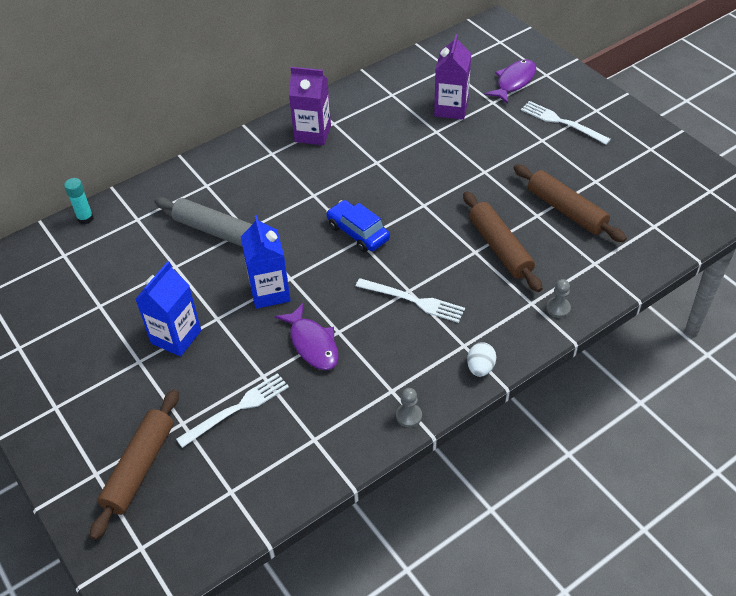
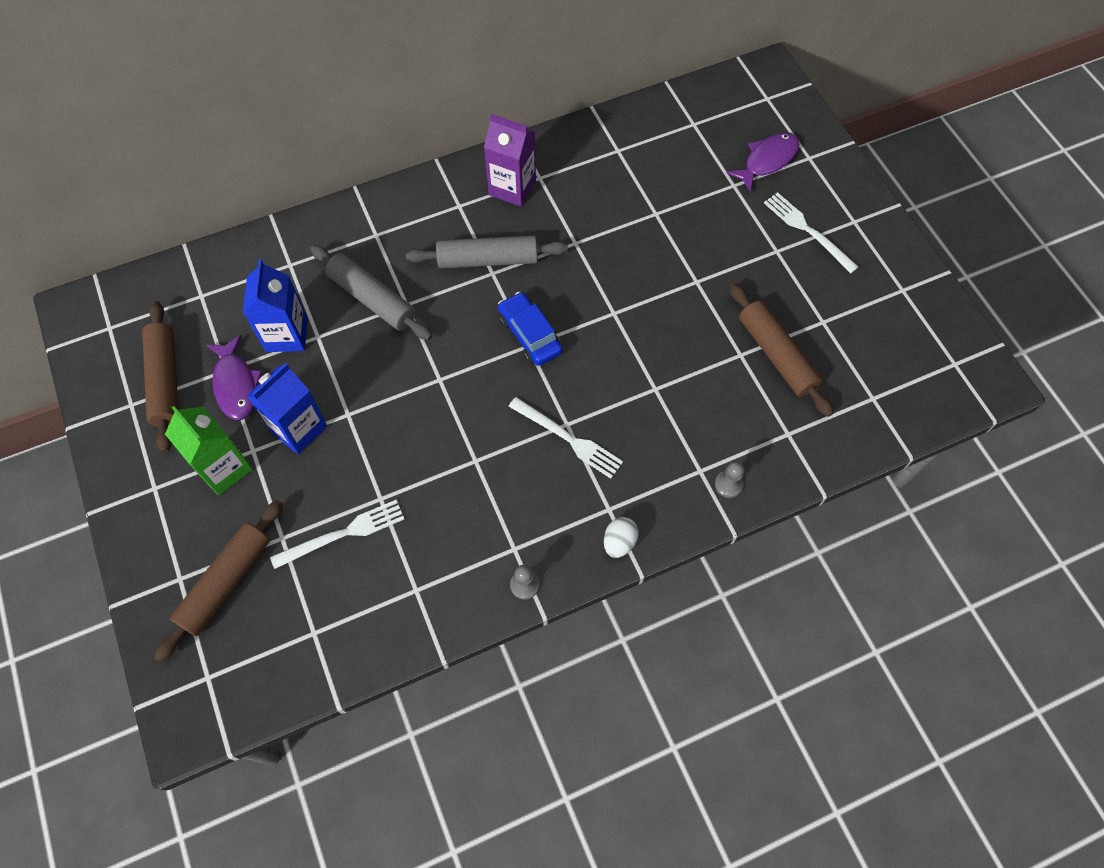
camera: 10 degrees right, 15 degrees up
turquoise glue stick [64,178,93,224] -> none
blue carton [241,215,291,309] -> blue carton moved to [243,259,308,352]
purple fish [275,303,339,370] -> purple fish moved to [206,335,262,420]
purple carton [434,34,471,120] -> none
brown rolling pin [463,191,542,292] -> brown rolling pin moved to [142,301,179,453]
none -> green carton [165,406,253,495]
none -> grey rolling pin [406,235,568,268]

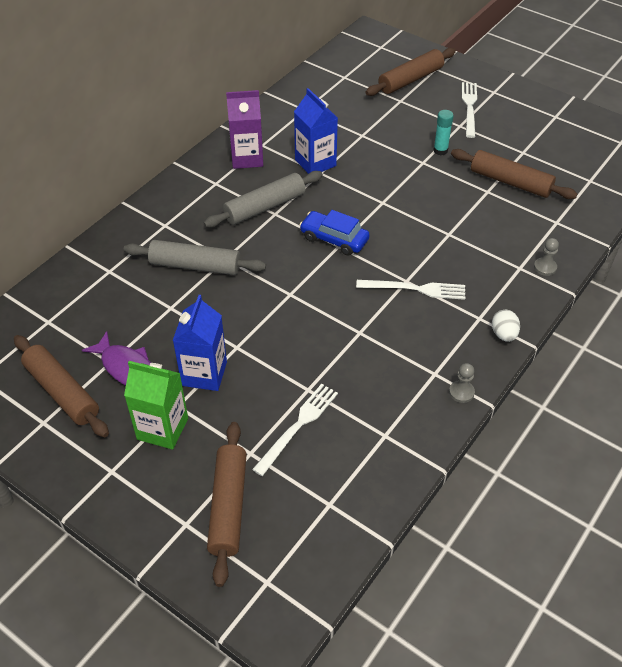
camera: 30 degrees left, 15 degrees down
blue carton [243,259,308,352] -> blue carton moved to [294,88,338,174]
purple fish [726,133,800,192] -> brown rolling pin [366,48,456,96]
white fork [764,192,859,273] -> white fork turned 75 degrees clockwise [462,82,477,138]
none -> turquoise glue stick [433,110,454,155]

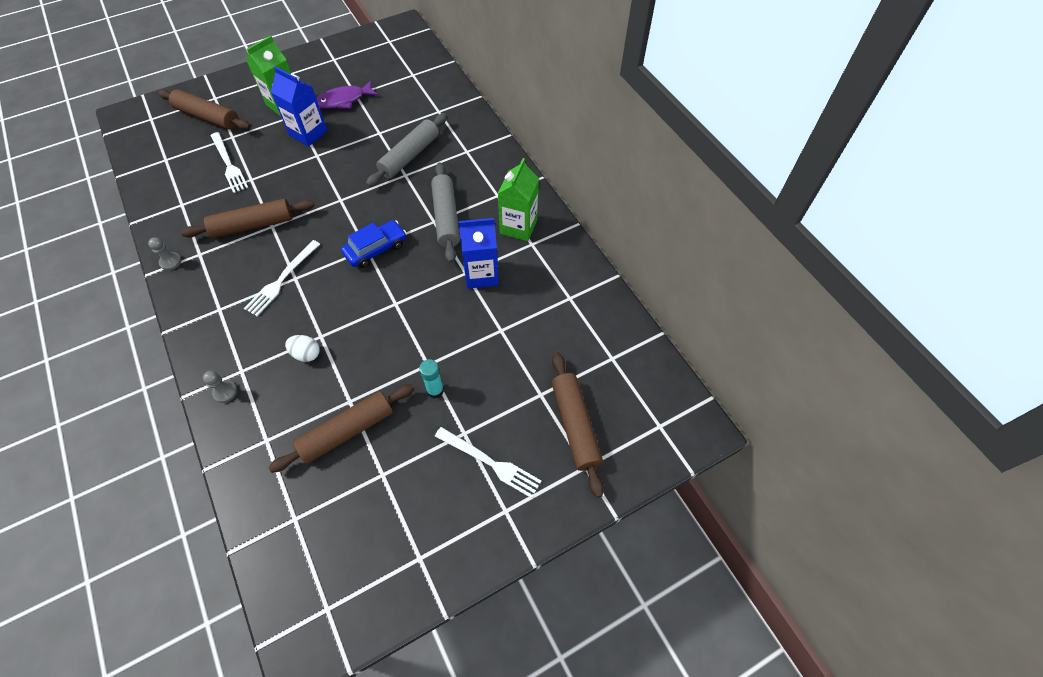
camera: 115 degrees right, 10 degrees up
brown rolling pin [14,335,109,437] -> brown rolling pin moved to [181,199,315,238]
purple carton [226,90,263,169] -> green carton [498,158,539,241]
white egg [492,310,520,342] -> white egg moved to [285,335,320,362]

